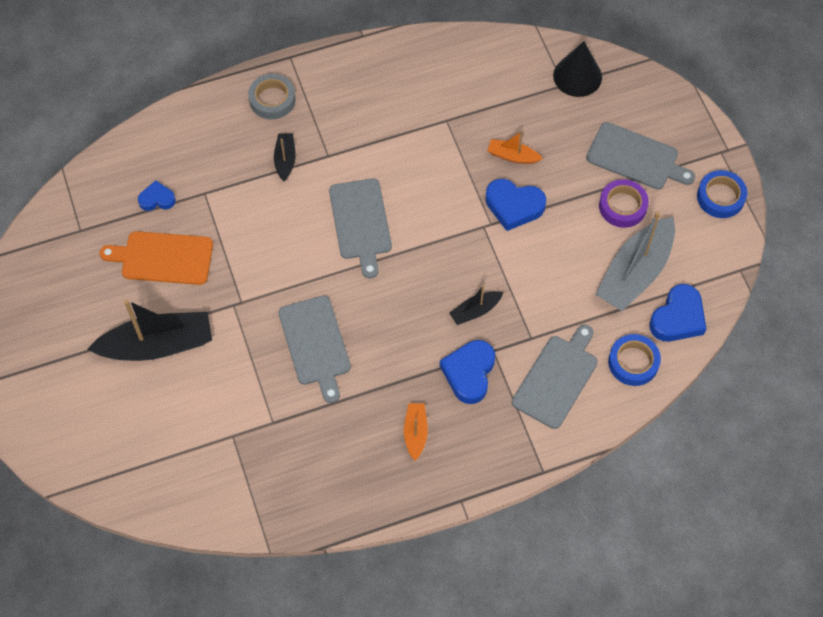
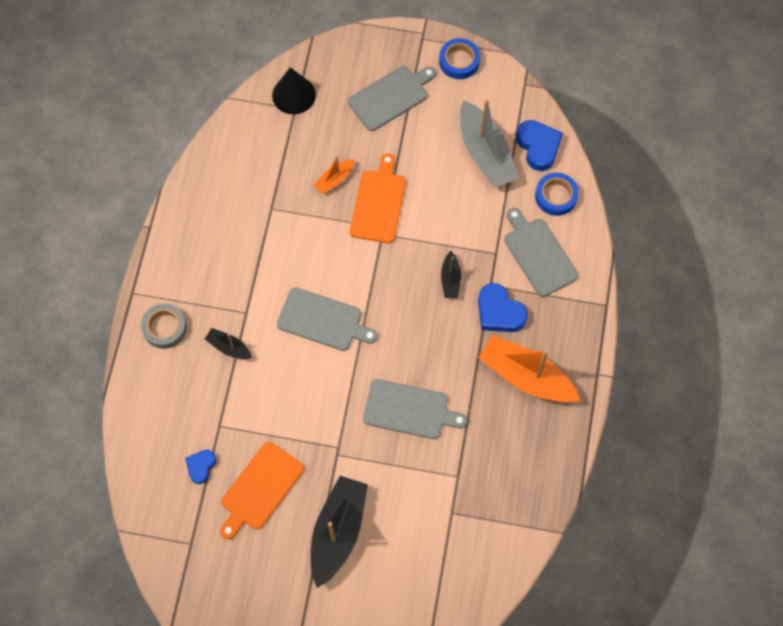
camera: 60 degrees left, 5 degrees up
orange boat [404,403,428,460] -> orange boat [478,335,581,403], size x2.06
blue heart [485,179,546,231] -> orange cutting board [350,153,406,243]
purple tape [599,179,649,228] -> none

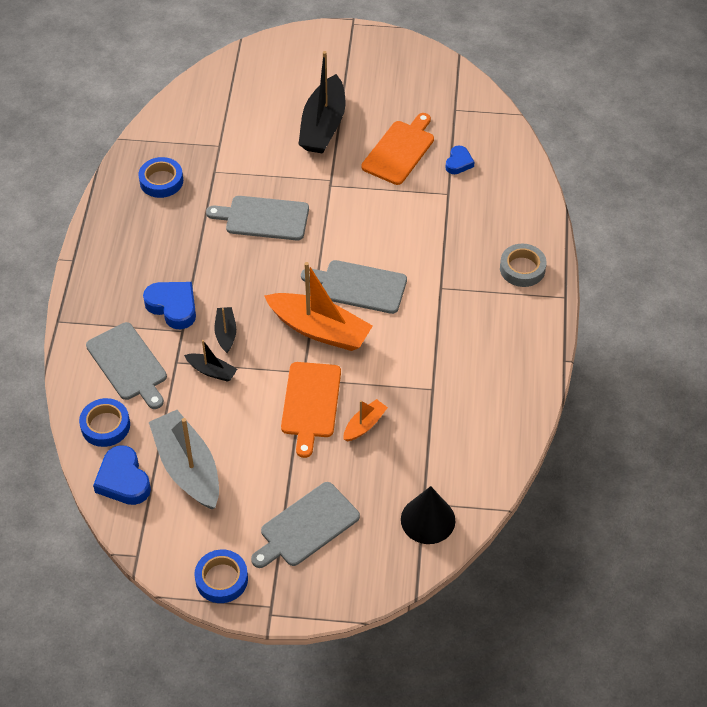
camera: 175 degrees right, 15 degrees down
black boat [205,328,252,359] -> black boat moved to [184,340,237,382]
orange boat [478,335,581,403] -> orange boat moved to [264,262,373,351]
none -> blue tape [138,157,183,198]

